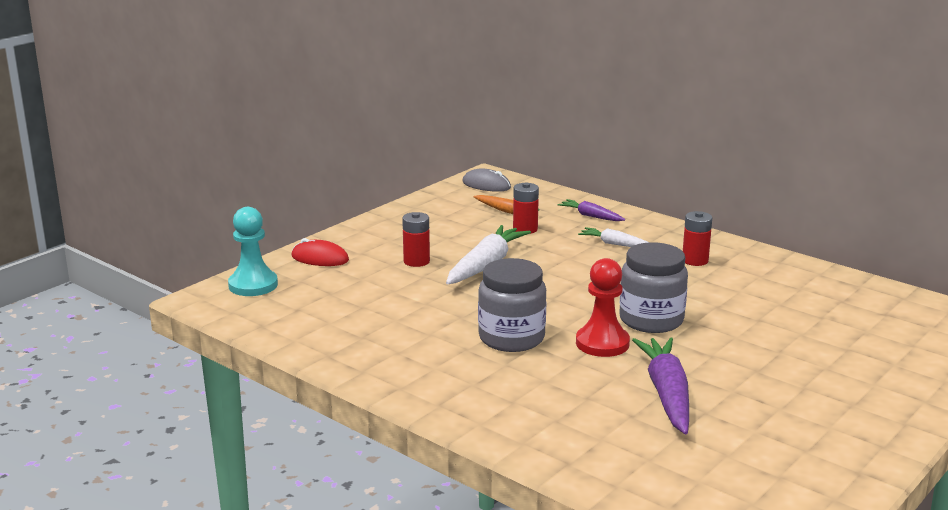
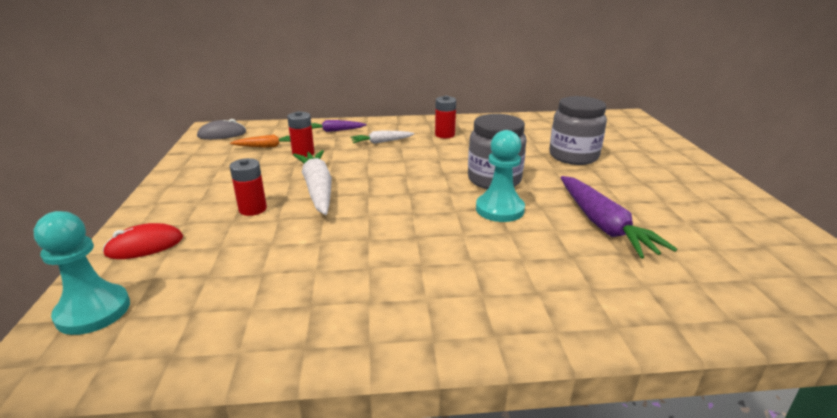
camera: 45 degrees left, 5 degrees up
grey jar [478,258,546,352] -> grey jar moved to [549,96,607,165]
red pawn [576,258,630,357] -> turquoise pawn [476,130,525,222]
purple carrot [632,337,689,435] -> purple carrot turned 150 degrees counterclockwise [561,176,677,259]

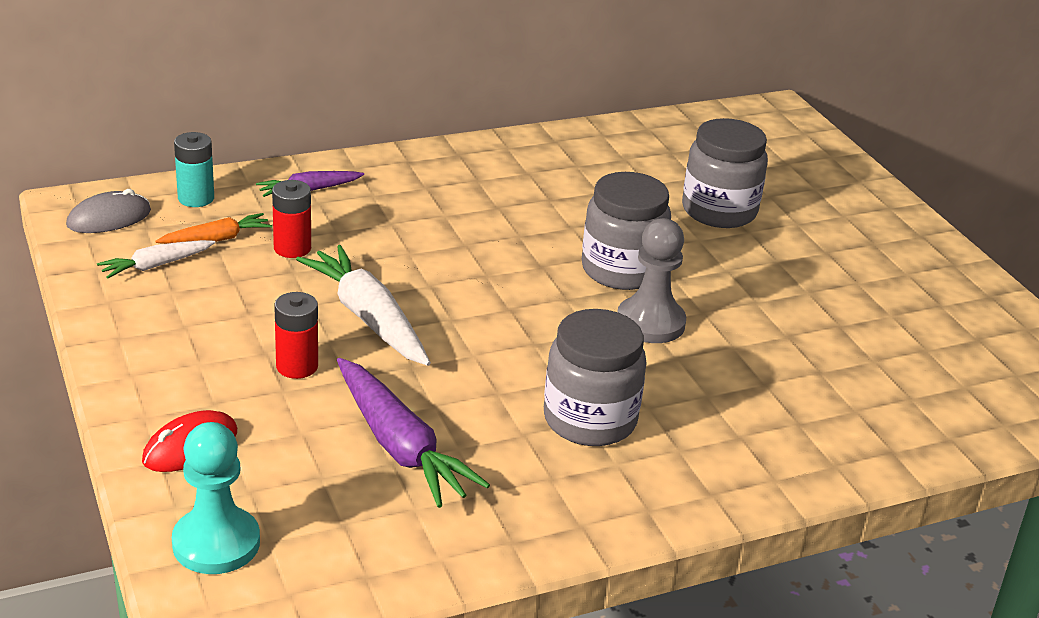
camera: 20 degrees left, 5 degrees up
white carrot [350,130,414,144] -> white carrot moved to [97,240,215,279]
red battery [435,96,456,138] -> none
turquoise pawn [476,130,525,222] -> grey pawn [617,218,686,343]
purple carrot [561,176,677,259] -> purple carrot moved to [337,358,490,508]
none -> turquoise battery [174,132,214,207]
none -> grey jar [544,309,647,446]

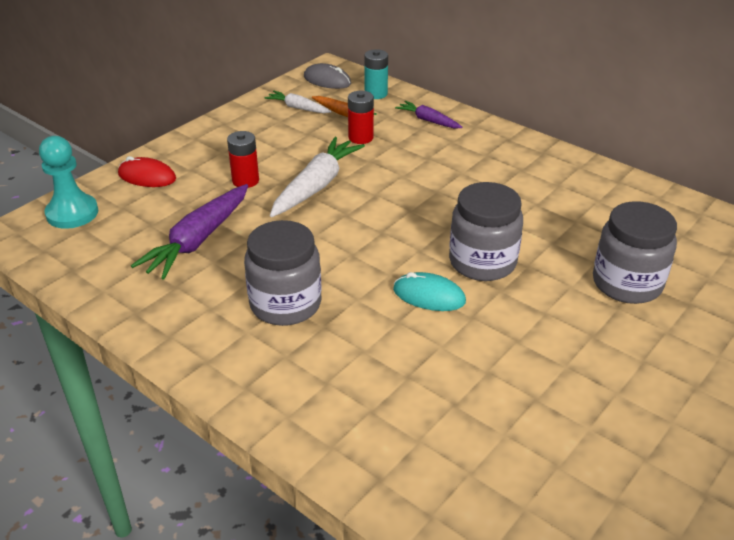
camera: 65 degrees right, 5 degrees up
grey pawn [617,218,686,343] -> turquoise mouse [393,272,466,311]

